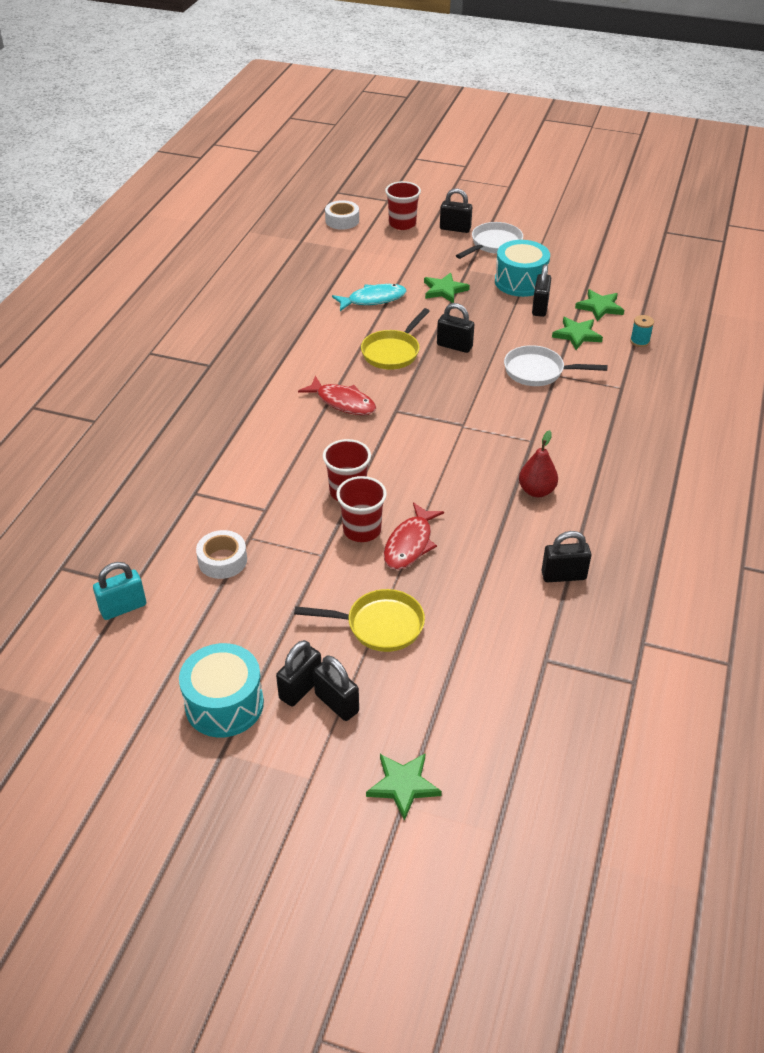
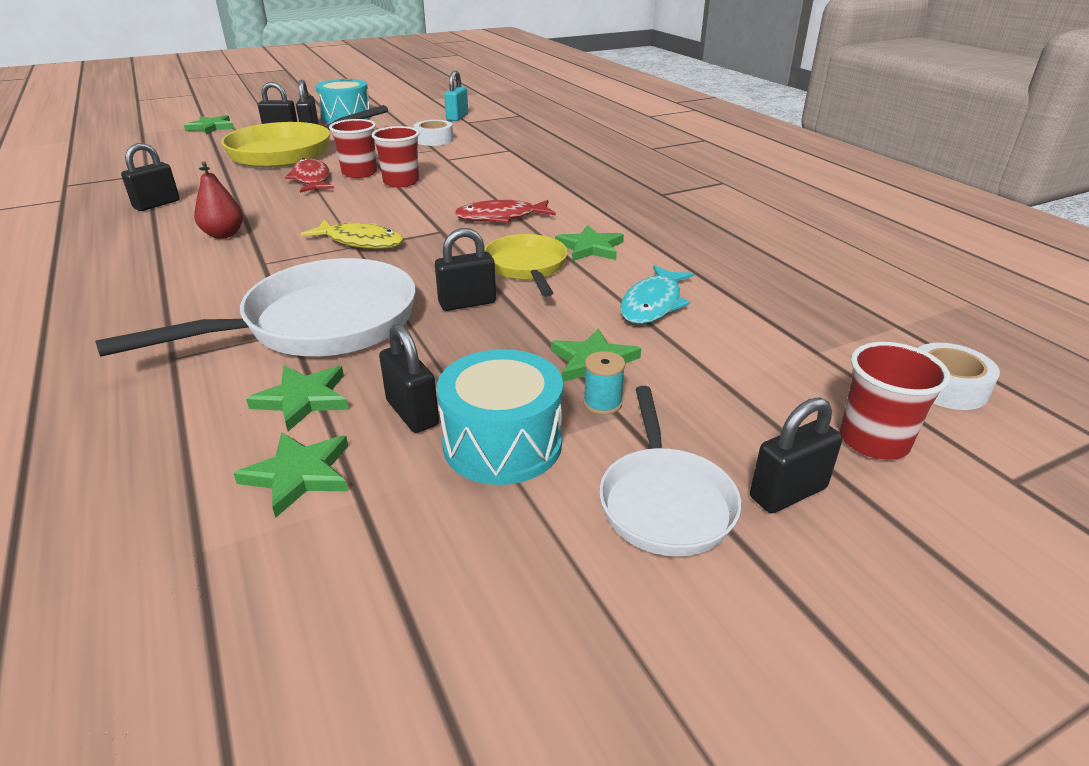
camera: 135 degrees right, 10 degrees down
yellow pan [294,589,425,652] -> yellow pan [221,105,388,168], size x1.73
white pan [504,345,608,386] -> white pan [95,258,416,357], size x1.73
turquoise spool [630,315,654,347] -> turquoise spool moved to [583,351,625,415]
none -> yellow fish [301,220,404,249]
none -> green star [555,225,624,261]

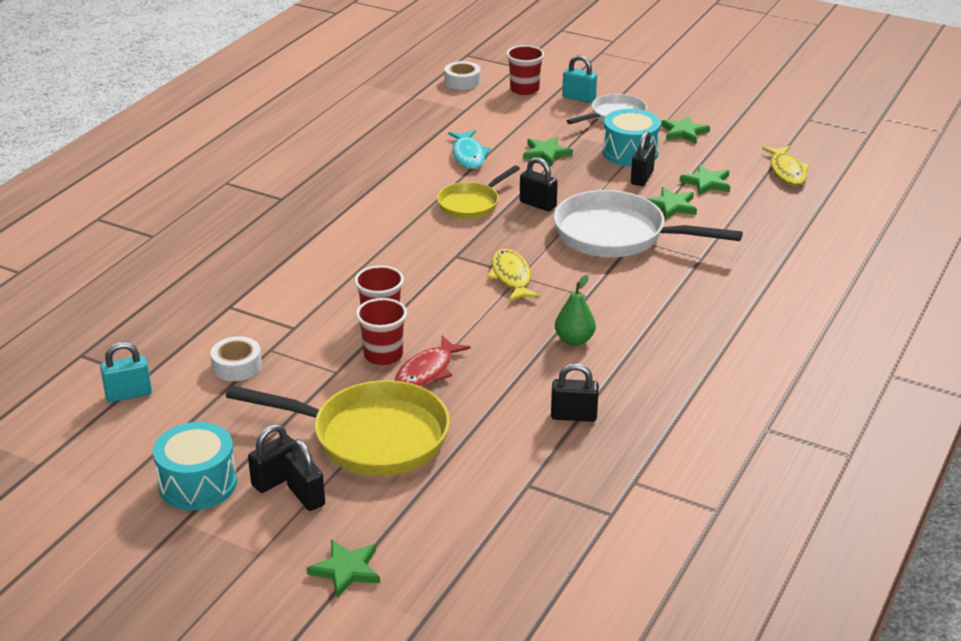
camera: 125 degrees left, 0 degrees up
red pear [194,161,243,239] -> green pear [555,274,596,346]
red fish [454,200,556,223] -> none
green star [555,225,624,261] -> green star moved to [661,116,710,144]
turquoise spool [583,351,625,415] -> none
turquoise fish [620,265,694,324] -> turquoise fish turned 90 degrees clockwise [448,130,491,169]
black padlock [750,397,843,513] -> turquoise padlock [562,55,597,103]
none -> yellow fish [762,146,810,186]

